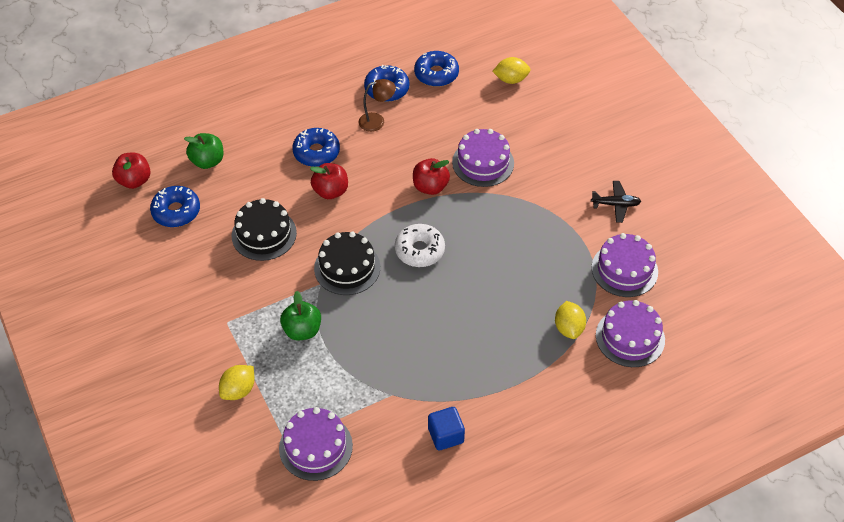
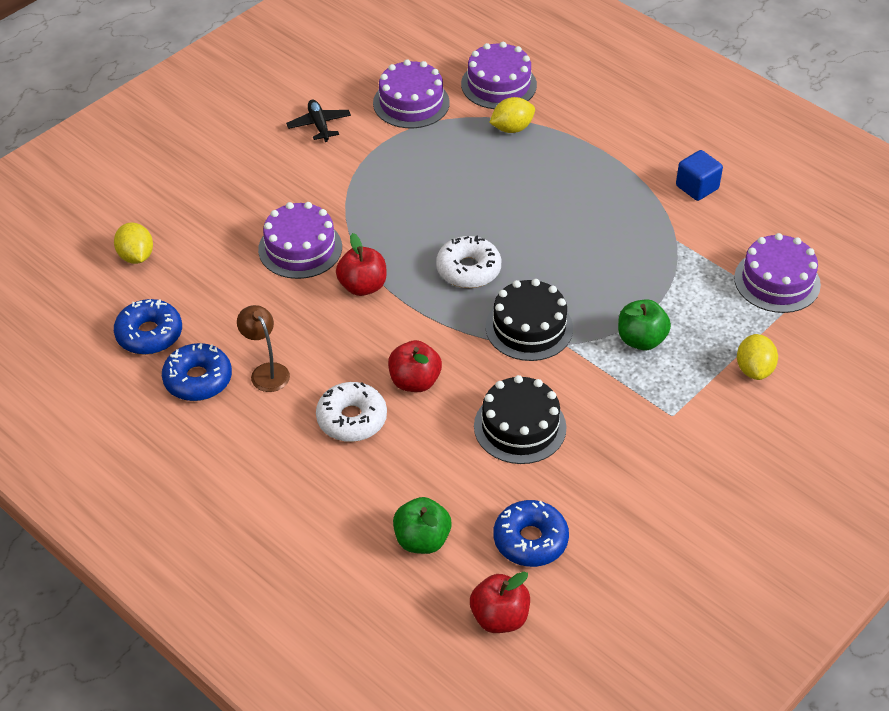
camera: 110 degrees left, 5 degrees down
yellow lemon [219,365,255,400] -> yellow lemon turned 75 degrees clockwise [737,334,778,380]
blue donut [292,128,340,167] -> white donut [316,382,387,442]

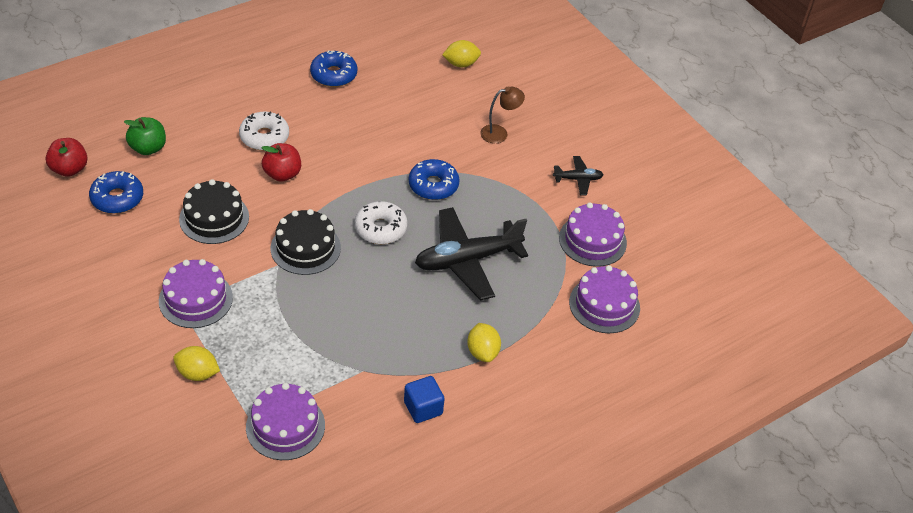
camera: 100 degrees right, 0 degrees up
blue donut [114,299,182,355] -> blue donut moved to [409,159,460,200]
brown lamp [237,305,290,392] -> brown lamp moved to [480,87,525,143]
purple cake [258,202,342,279] -> purple cake moved to [159,259,233,328]
red apple [336,233,387,296] -> none
yellow lemon [489,97,535,133] -> yellow lemon moved to [467,323,501,362]
green apple [618,299,671,350] -> none
none -> black plane [415,207,528,300]

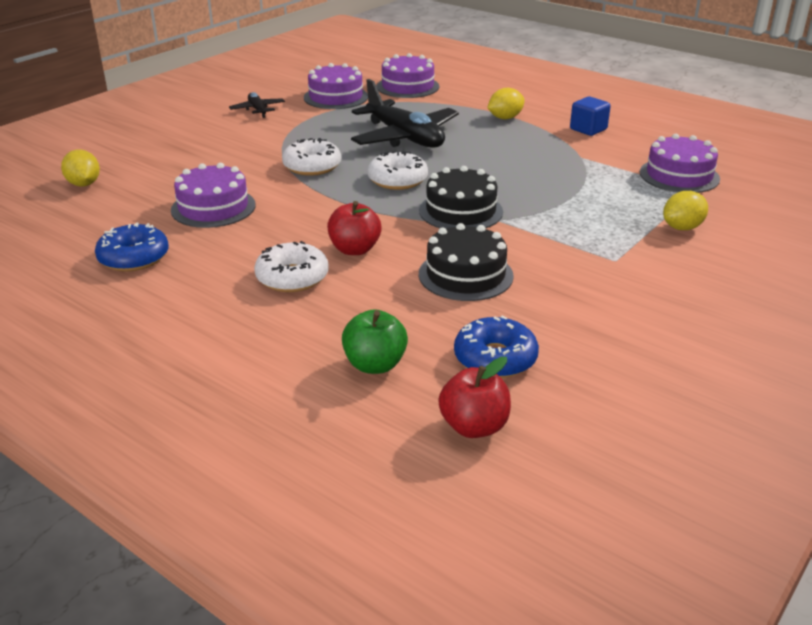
camera: 105 degrees left, 15 degrees down
purple cake [159,259,233,328] -> purple cake moved to [171,163,256,228]
yellow lemon [173,346,220,381] -> yellow lemon turned 60 degrees clockwise [663,191,708,230]
blue donut [409,159,460,200] -> white donut [282,138,341,176]
brown lamp [480,87,525,143] -> none

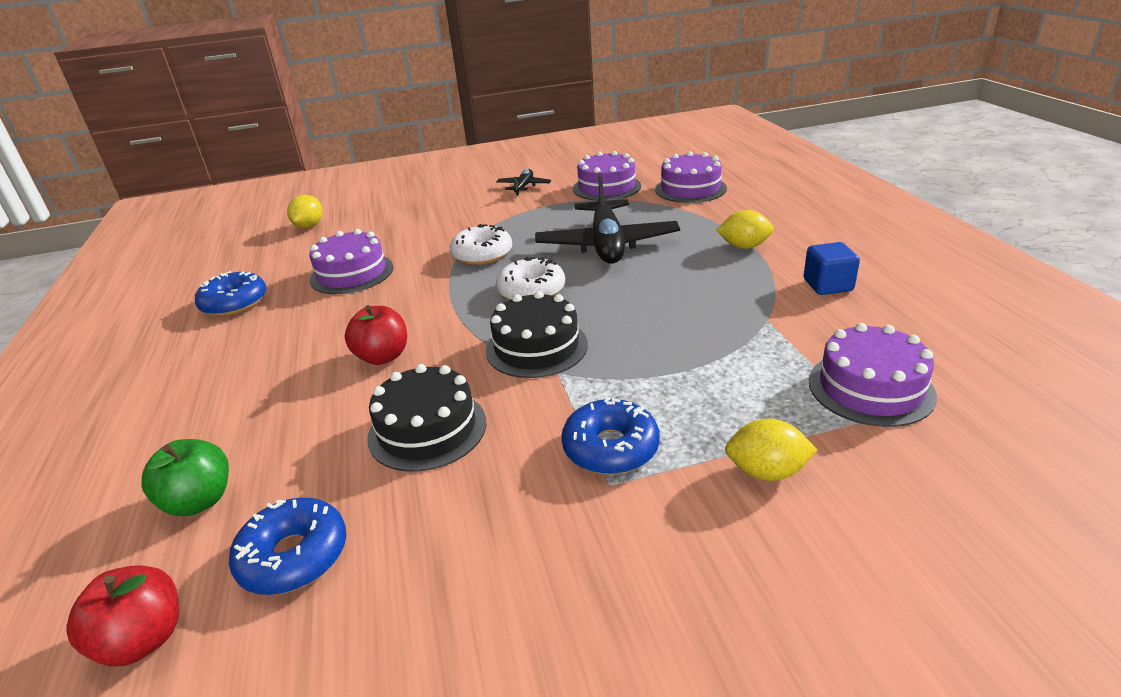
camera: 40 degrees right, 0 degrees up
white donut [254,241,328,292] -> none
none -> blue donut [561,397,660,475]

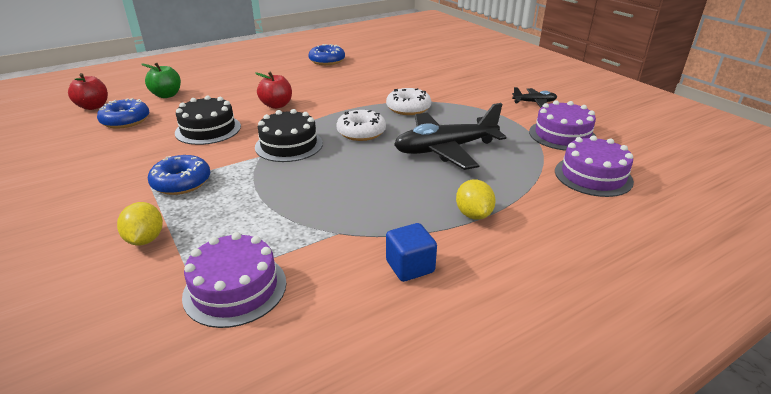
camera: 70 degrees right, 0 degrees up
yellow lemon [287,195,322,228] -> none
purple cake [309,229,394,294] -> none

